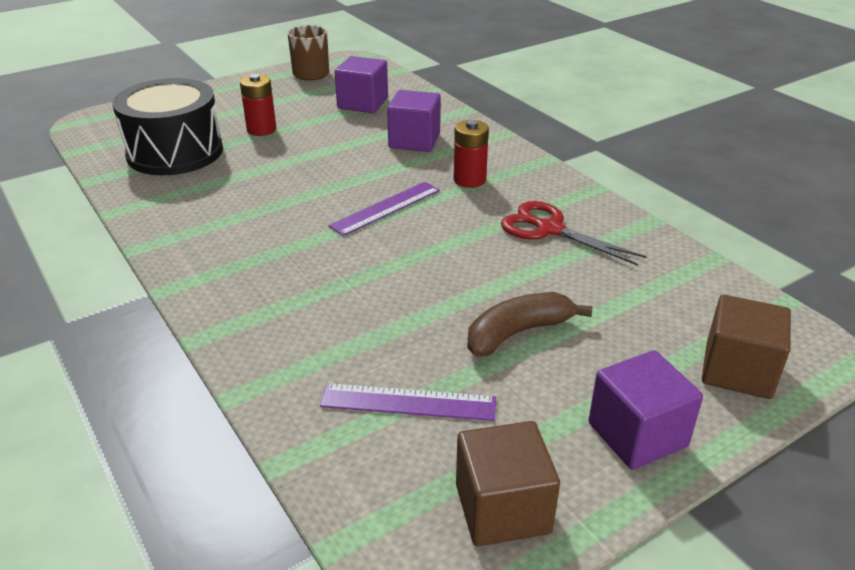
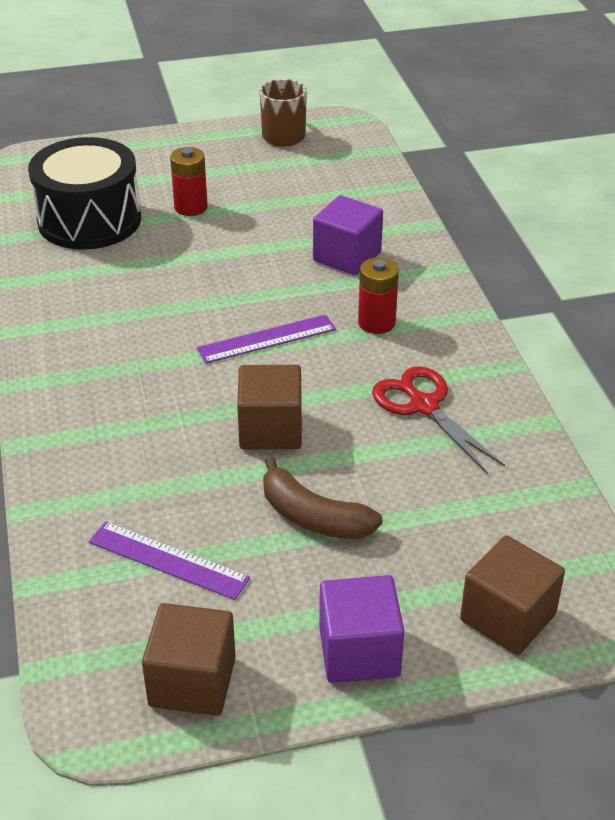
camera: 20 degrees right, 5 degrees up
purple cube [335,56,388,113] -> none
brown banana [467,292,593,357] -> brown banana turned 135 degrees counterclockwise [263,456,383,539]
none -> brown cube [237,365,302,450]

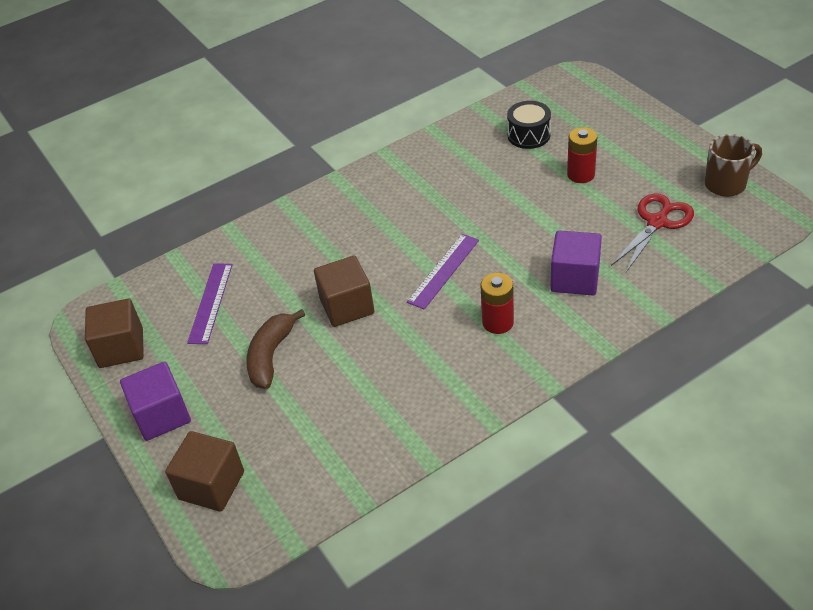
camera: 75 degrees right, 5 degrees up
black drum [28,137,141,250] -> black drum [507,101,551,149], size x0.54
purple ruler [197,314,336,364] -> purple ruler turned 75 degrees clockwise [407,234,479,309]
red scissors [372,366,505,473] -> red scissors moved to [611,193,694,272]

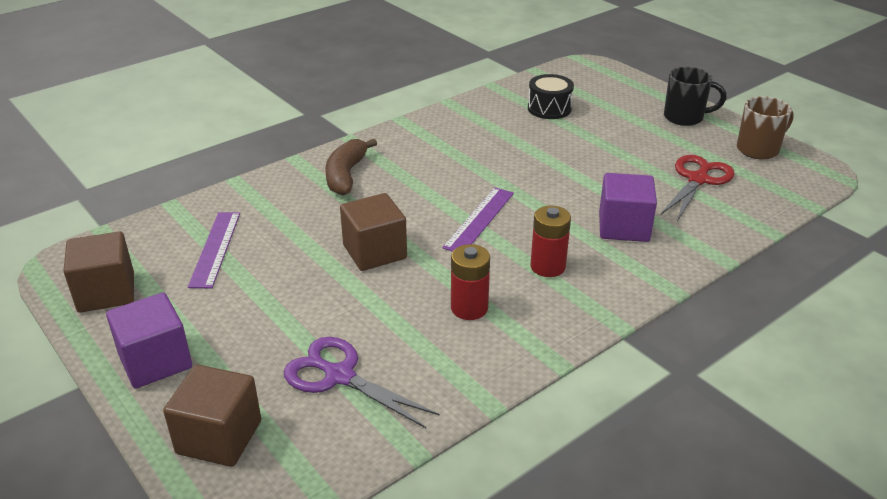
camera: 10 degrees left, 10 degrees down
brown banana [246,309,305,389] -> brown banana moved to [325,139,377,195]
red battery [567,127,597,183] -> red battery moved to [451,244,490,320]
none -> purple scissors [284,337,440,428]
none -> black mug [664,67,727,126]

